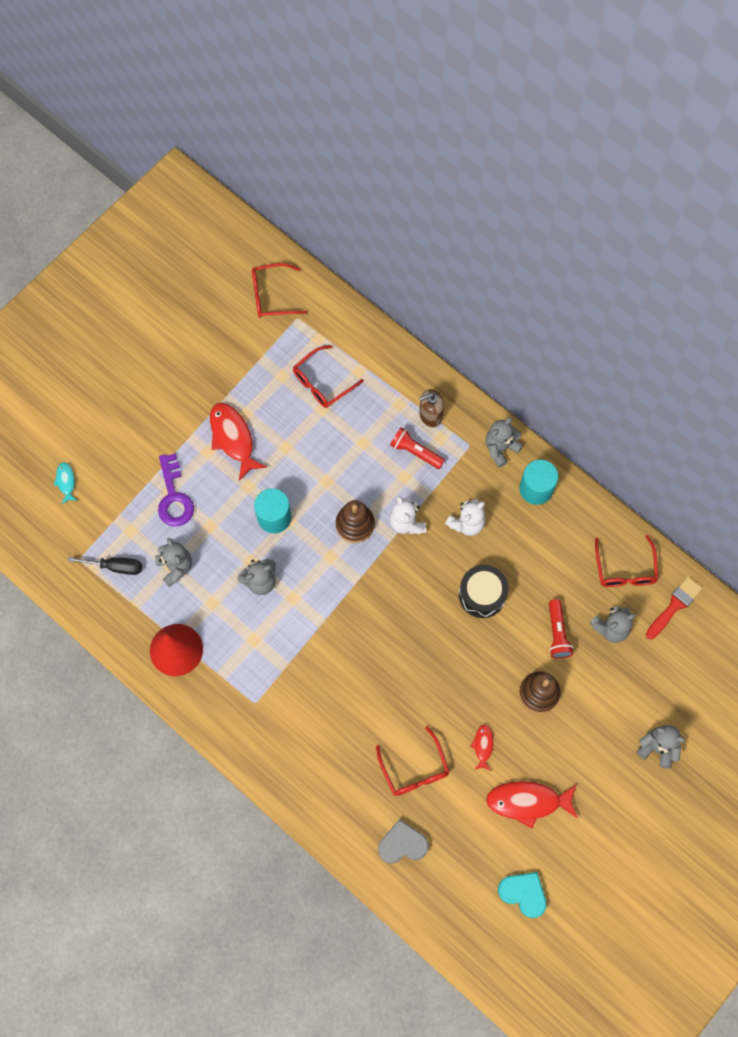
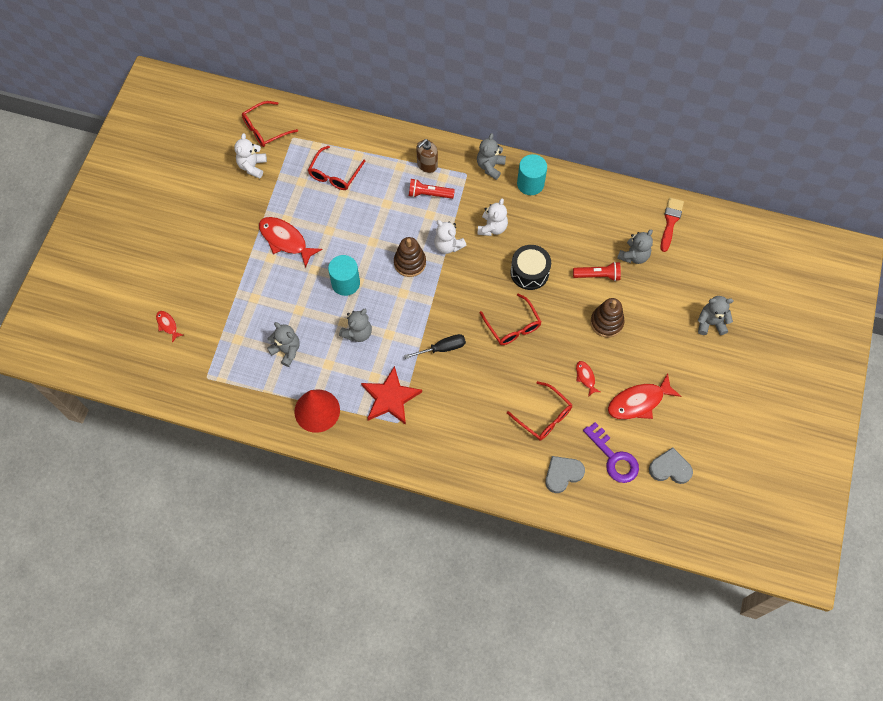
camera: 25 degrees left, 5 degrees down
turquoise fish [53,462,77,504] -> red fish [156,311,183,343]
black screwdriver [68,557,142,575] -> black screwdriver moved to [404,334,466,359]
purple key [158,453,194,527] -> purple key moved to [583,422,639,483]
turquoise heart [498,872,547,918] -> grey heart [649,447,693,484]
red flashlight [549,599,573,659] -> red flashlight turned 60 degrees counterclockwise [573,262,621,281]
red glasses [595,535,658,587] -> red glasses moved to [480,293,541,345]
none -> white teddy bear [234,133,267,179]
none -> red star [361,366,422,425]

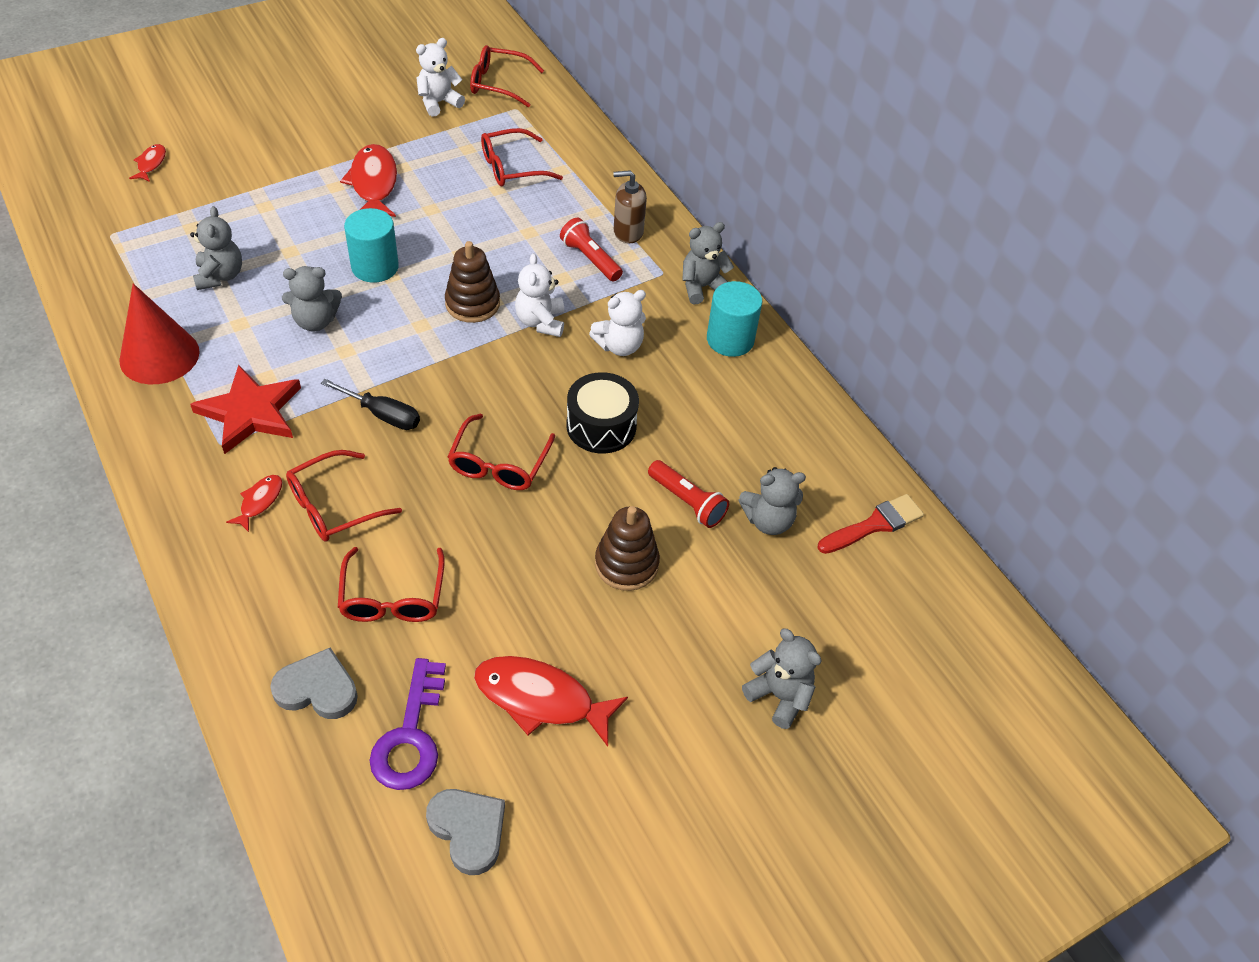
camera: 40 degrees right, 15 degrees down
red fish [576,361,600,397] -> red fish moved to [226,475,282,532]
none -> red glasses [286,450,402,542]

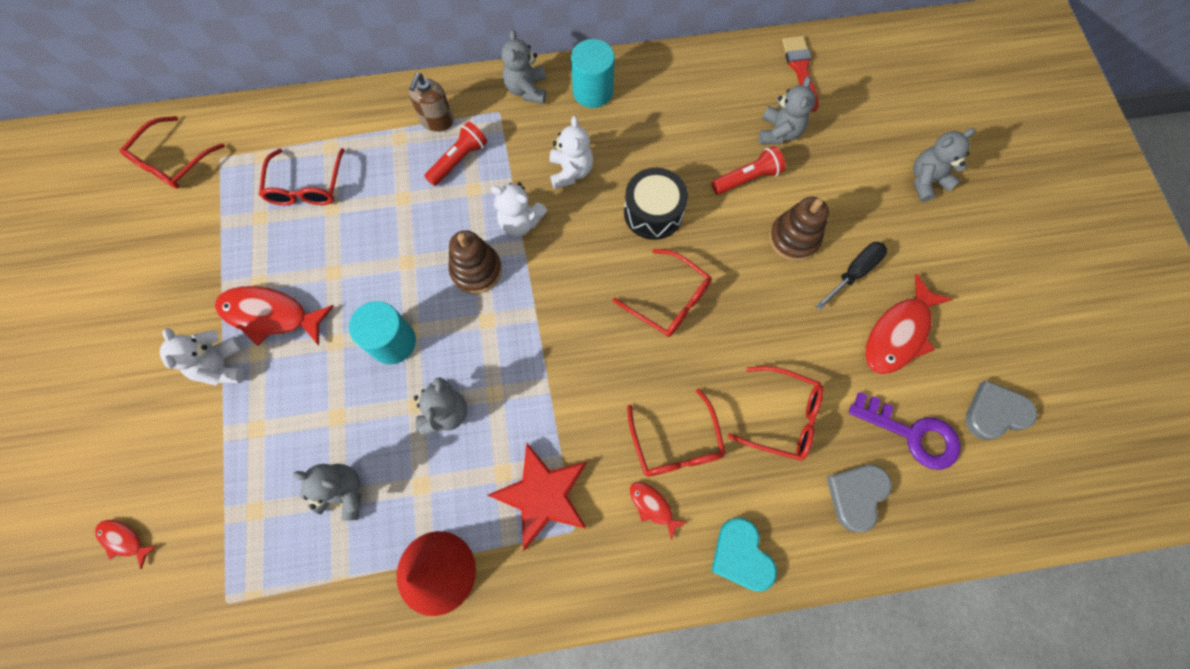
camera: 65 degrees left, 20 degrees up
black screwdriver [321,379,420,430] -> black screwdriver moved to [816,242,887,310]
white teddy bear [416,38,465,117] -> white teddy bear moved to [160,328,244,386]
red flashlight [560,218,623,281] -> red flashlight turned 150 degrees clockwise [424,121,487,186]
none -> turquoise heart [711,518,777,592]

